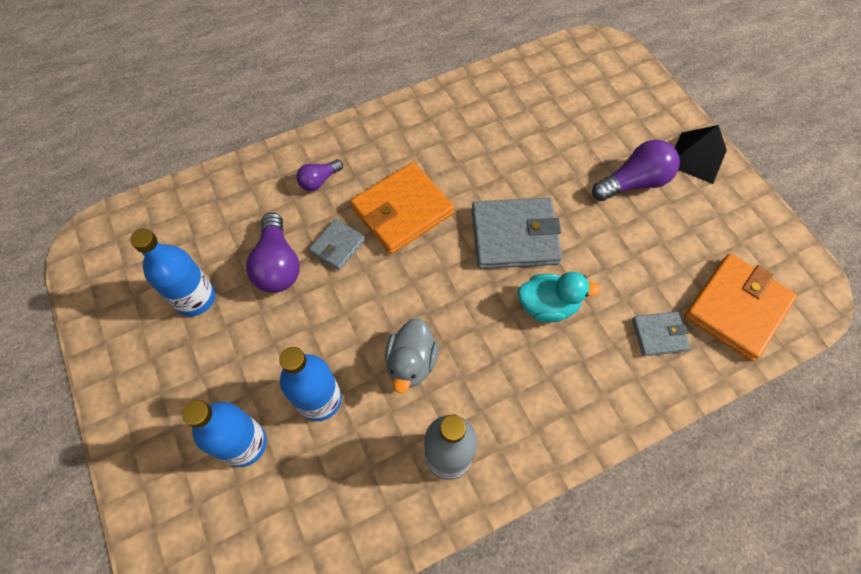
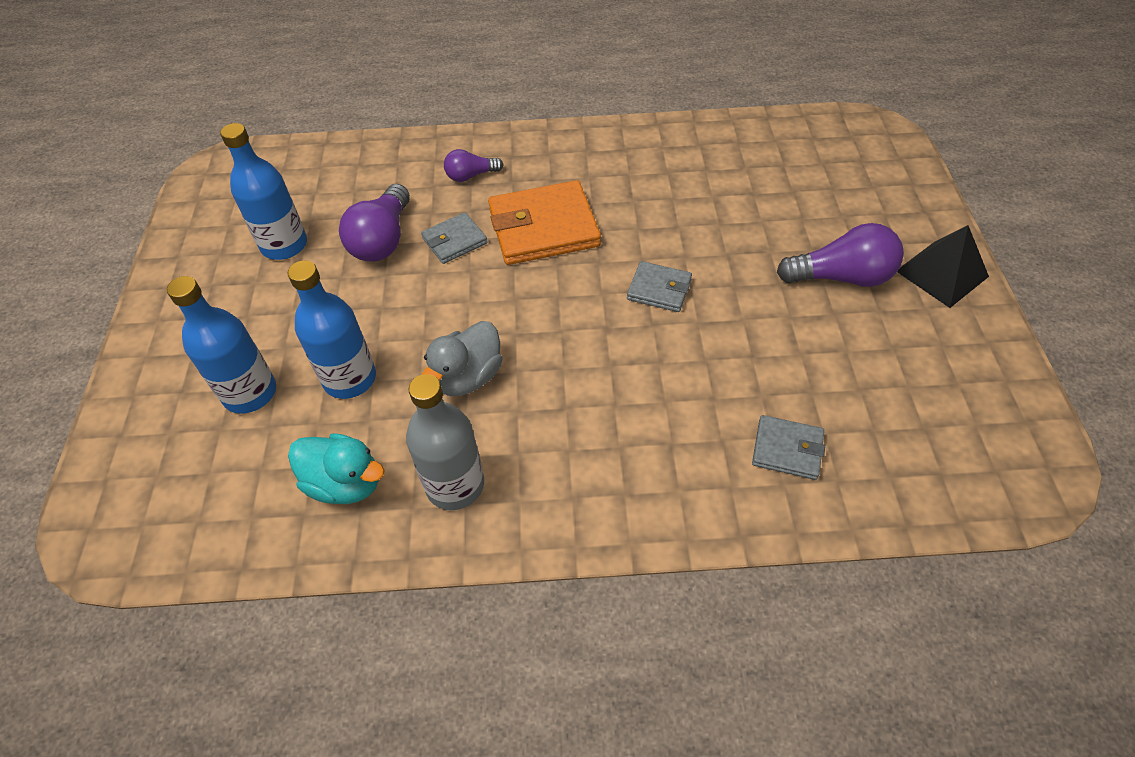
camera: 25 degrees right, 10 degrees down
grey wallet [471,198,562,269] -> grey wallet [627,261,692,312], size x0.53
turquoise duck [518,272,600,322] -> turquoise duck moved to [288,433,385,504]
orange wallet [684,254,797,362] -> none

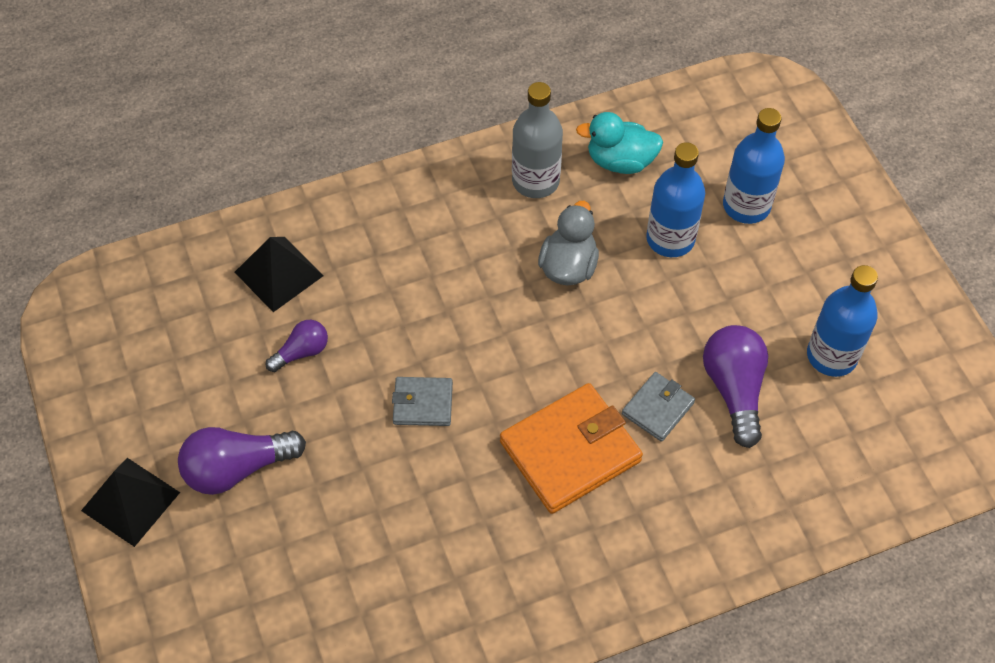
camera: 160 degrees right, 5 degrees up
purple light bulb [444,149,504,182] -> purple light bulb moved to [266,320,328,372]
grey wallet [752,415,825,480] -> black pyramid [235,237,324,312]

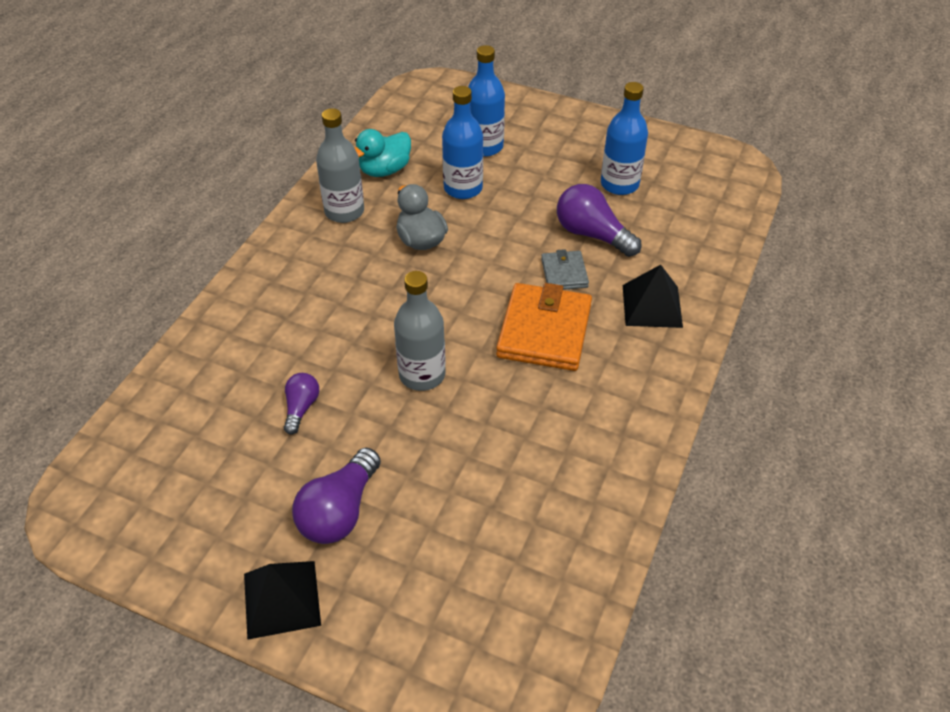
camera: 45 degrees left, 10 degrees down
black pyramid [235,237,324,312] -> black pyramid moved to [623,265,683,328]
grey wallet [392,377,453,426] -> grey bottle [394,271,446,391]

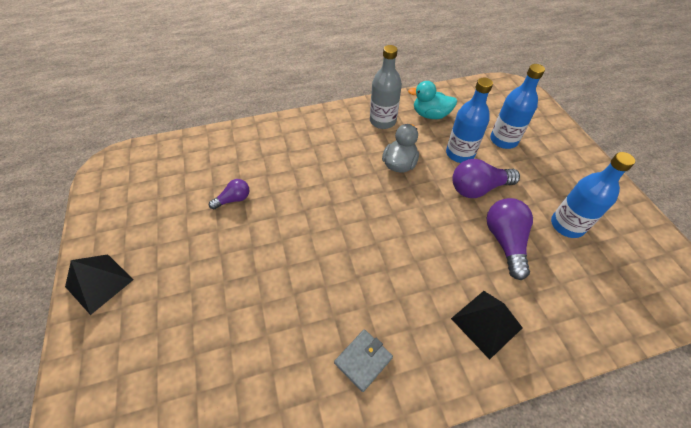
camera: 50 degrees right, 5 degrees up
purple light bulb [292,447,381,544] -> purple light bulb moved to [452,159,520,198]
grey bottle [394,271,446,391] -> none
orange wallet [496,283,592,371] -> none
grey wallet [541,249,589,290] -> grey wallet moved to [334,329,393,392]

